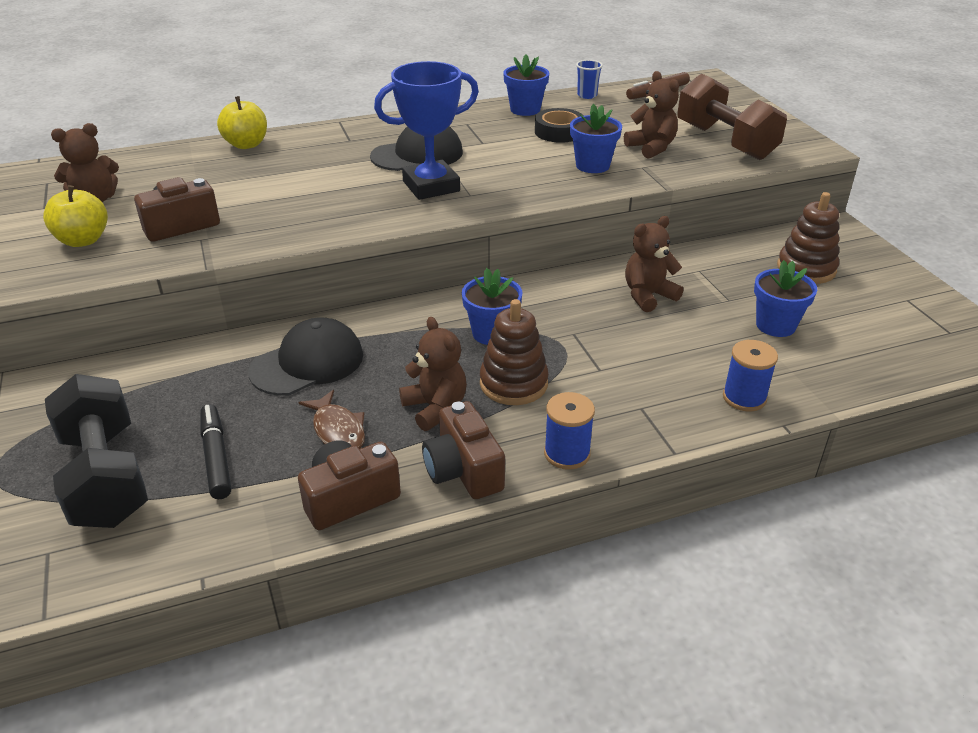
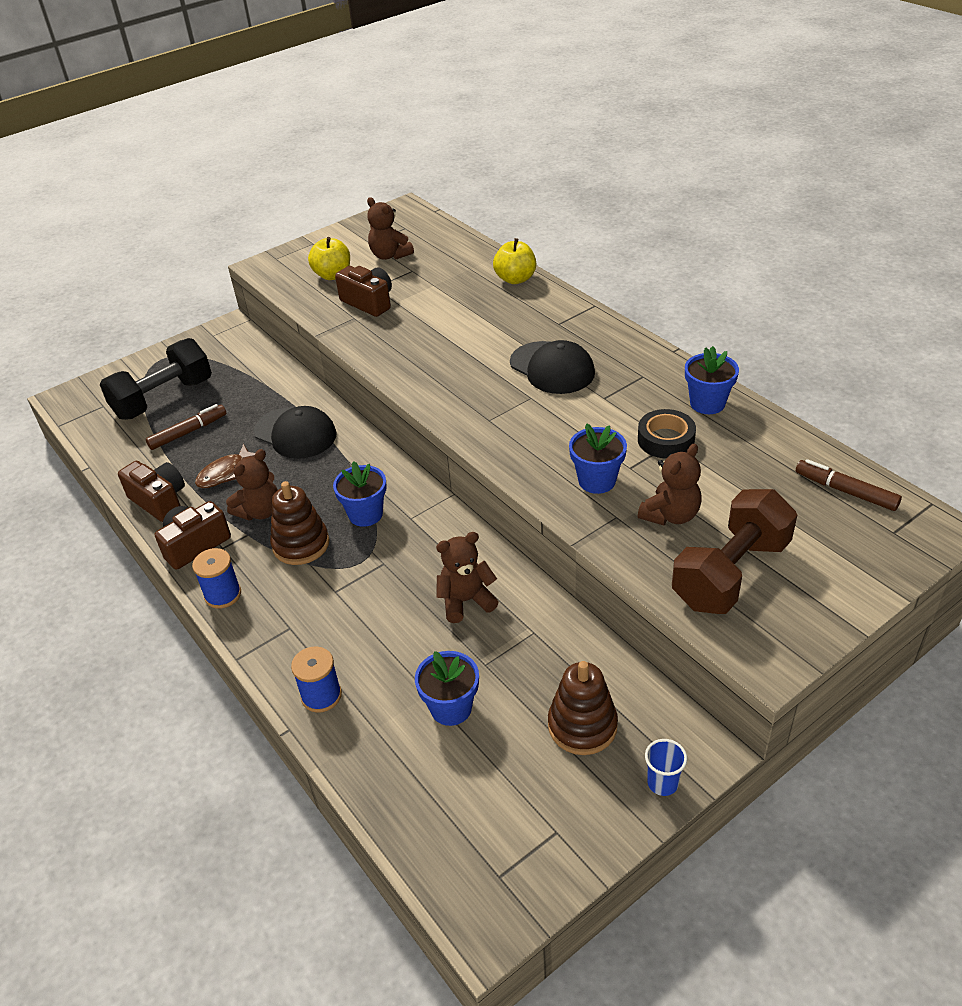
camera: 75 degrees right, 5 degrees up
black marker [200,404,231,499] -> brown marker [146,404,226,450]
blue trophy [374,61,479,200] -> none
blue cup [576,60,603,99] -> blue cup moved to [645,739,687,796]
brown teddy bear [625,216,684,312] -> brown teddy bear turned 60 degrees counterclockwise [436,532,499,623]

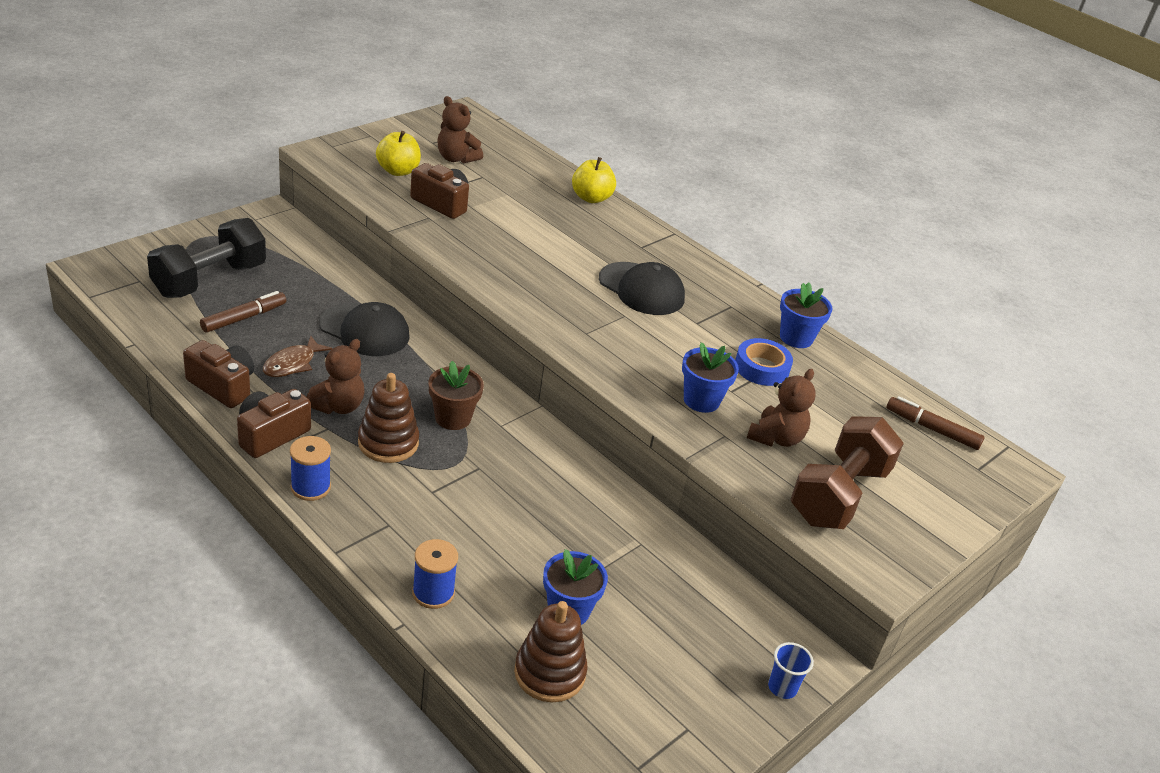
camera: 15 degrees left, 5 degrees down
blue flower pot [333,461,387,527] -> brown flower pot [429,361,484,430]
brown teddy bear [436,532,499,623] -> none
brown stacking toy [548,661,618,755] -> brown stacking toy moved to [514,601,588,702]
black tape [638,409,696,459] -> blue tape [735,338,793,386]

